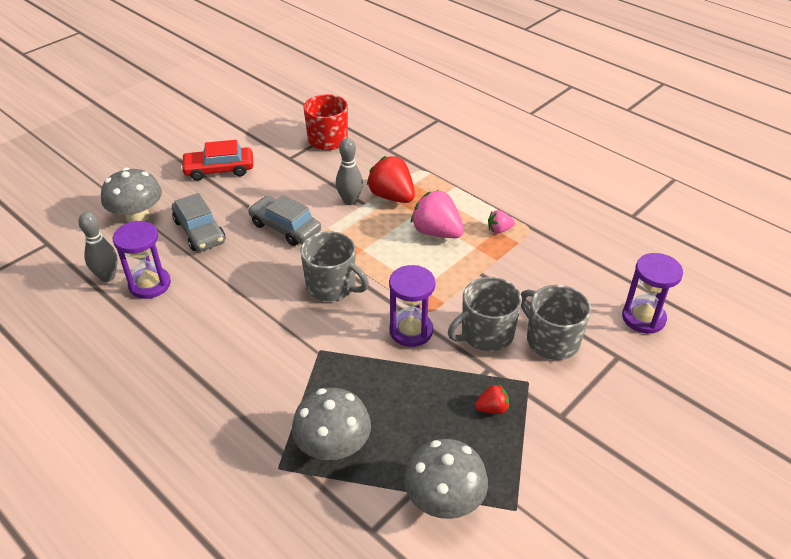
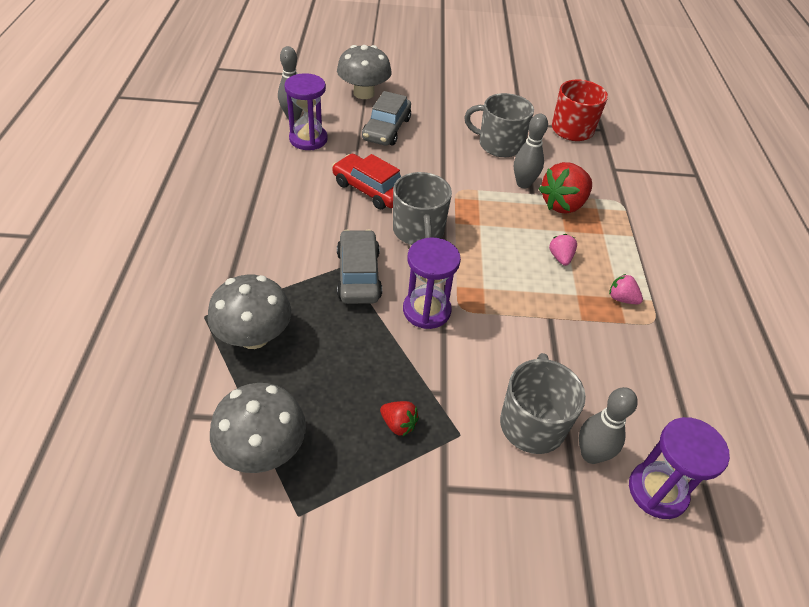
camera: 45 degrees right, 5 degrees up
red car [181,140,253,181] -> red car moved to [332,154,401,210]
grey car [248,195,321,246] -> grey car moved to [337,229,382,304]
red strawberry [367,156,415,203] -> red strawberry turned 135 degrees counterclockwise [539,162,592,214]
pink strawberry [411,190,464,238] -> pink strawberry [549,234,577,266], size x0.50
grey mug [448,277,522,351] -> grey mug moved to [464,93,534,157]
none -> grey bowling pin [579,387,638,464]

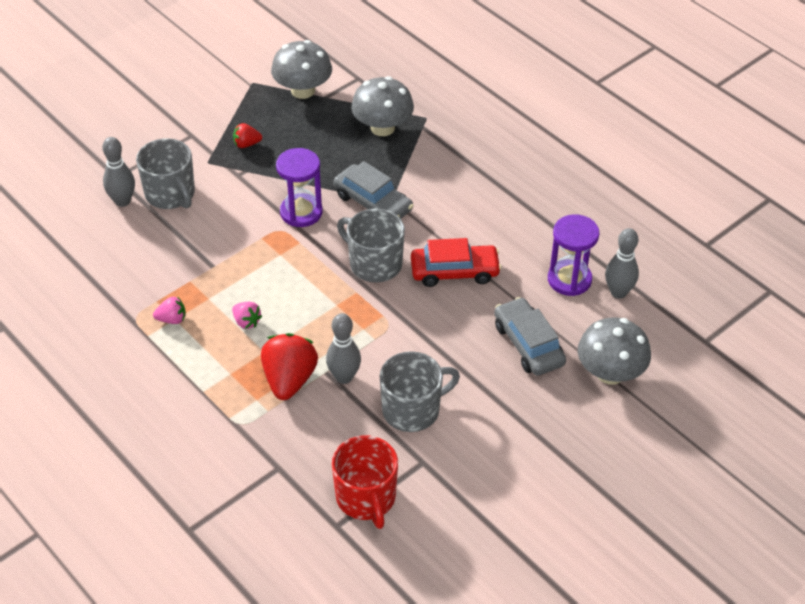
camera: 140 degrees right, 0 degrees up
purple hourglass [629,417,730,519] -> none

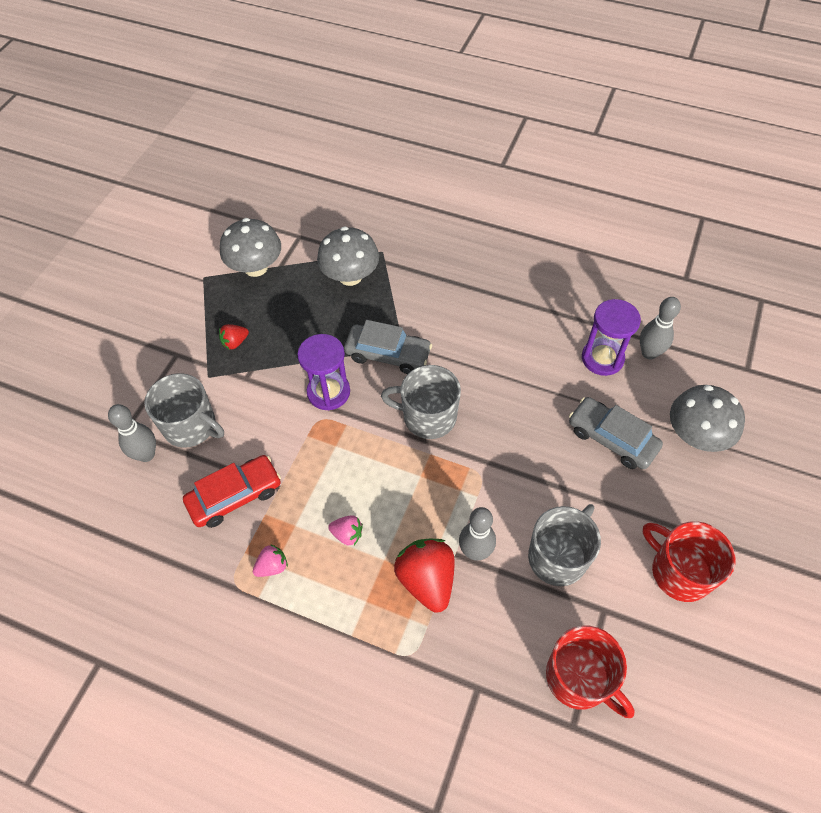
camera: 25 degrees left, 10 degrees up
red car [411,238,501,287] -> red car moved to [183,455,281,528]
none -> red mug [643,521,735,602]

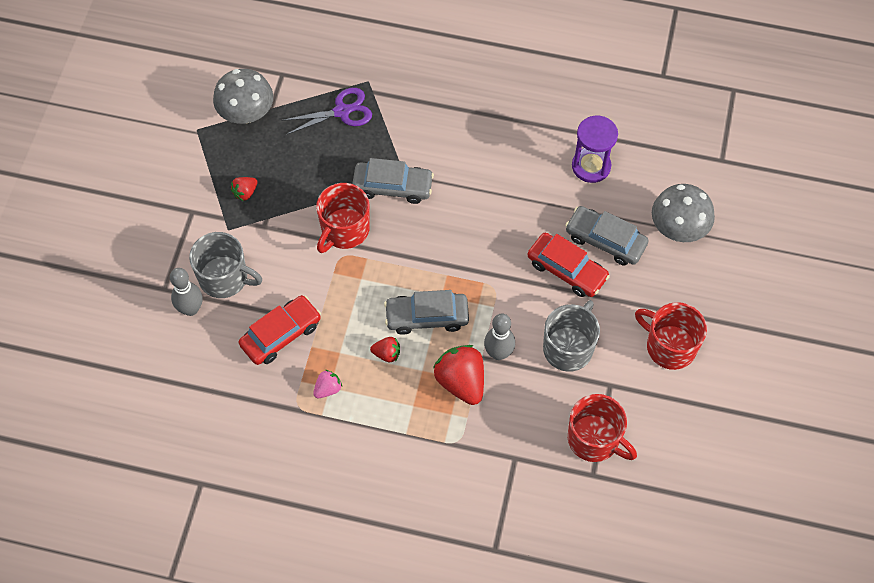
camera: 10 degrees left, 5 degrees up
purple hourglass [297,334,350,410] -> red mug [316,183,370,253]
grey mushroom [317,226,379,286] -> purple scissors [281,88,372,135]
pink strawberry [328,515,363,545] -> red strawberry [370,337,400,362]
grey mug [381,365,461,439] -> none
grey bowling pin [640,297,681,359] -> none
none -> grey car [384,290,469,335]
none -> red car [528,233,610,297]

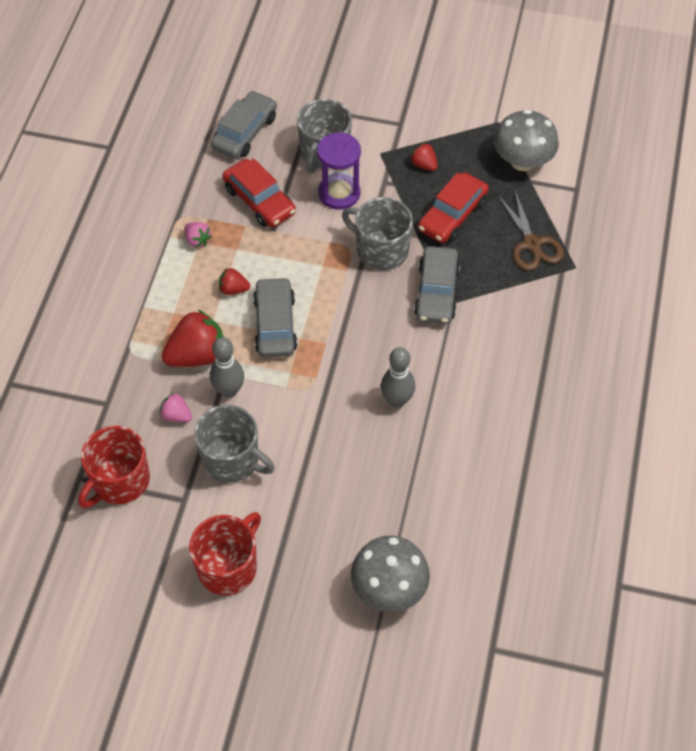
camera: 90 degrees right, 5 degrees down
grey bowling pin [170,268,202,316] -> grey bowling pin moved to [381,347,415,408]
purple scissors [281,88,372,135] -> brown scissors [498,191,564,271]
red mug [316,183,370,253] -> grey mug [342,197,413,270]
red strawberry [370,337,400,362] -> red strawberry turned 90 degrees clockwise [219,268,250,295]
red car [528,233,610,297] -> red car moved to [418,172,489,243]
grey car [565,206,649,266] -> grey car moved to [211,91,277,159]
purple hourglass [572,115,618,183] -> purple hourglass moved to [317,132,361,210]
none -> pink strawberry [159,393,192,422]

